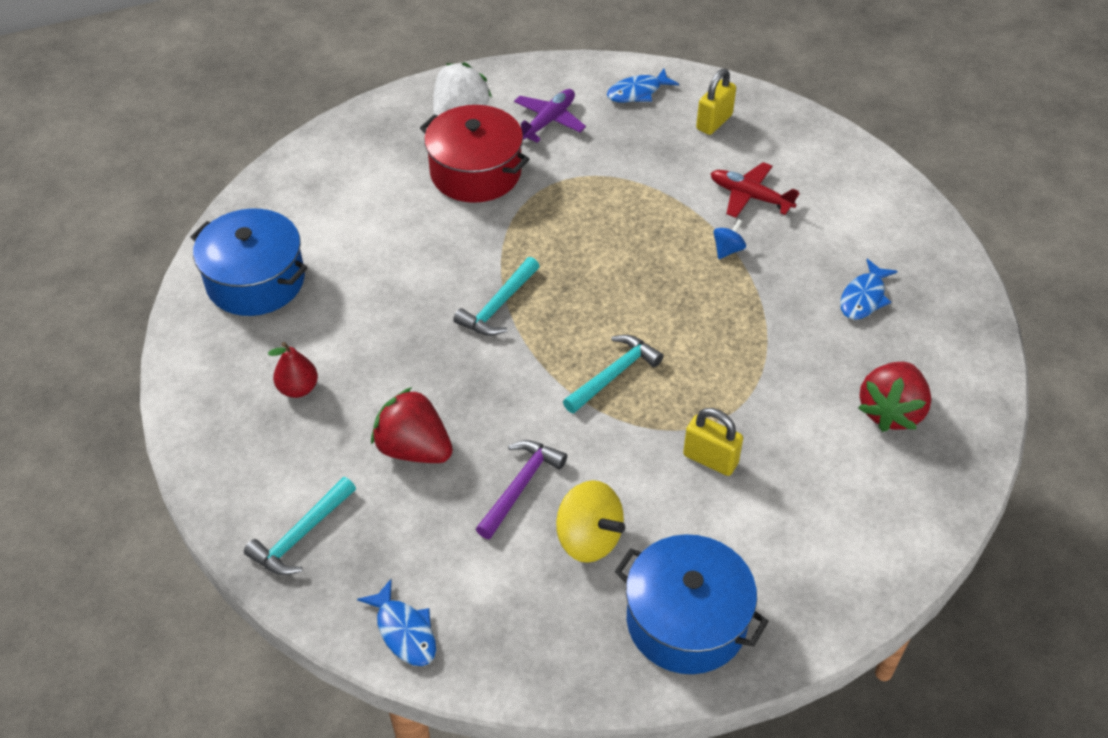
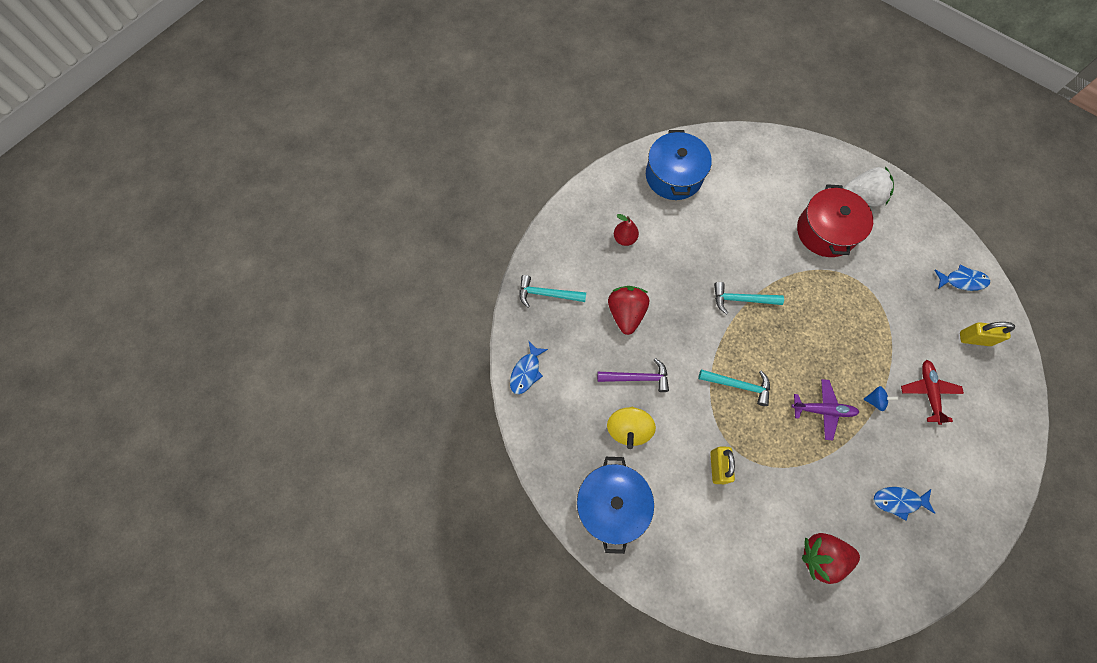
camera: 60 degrees right, 20 degrees up
purple plane [514,89,586,143] -> purple plane moved to [791,379,859,441]
blue fish [607,69,679,102] -> blue fish turned 150 degrees clockwise [935,265,990,291]

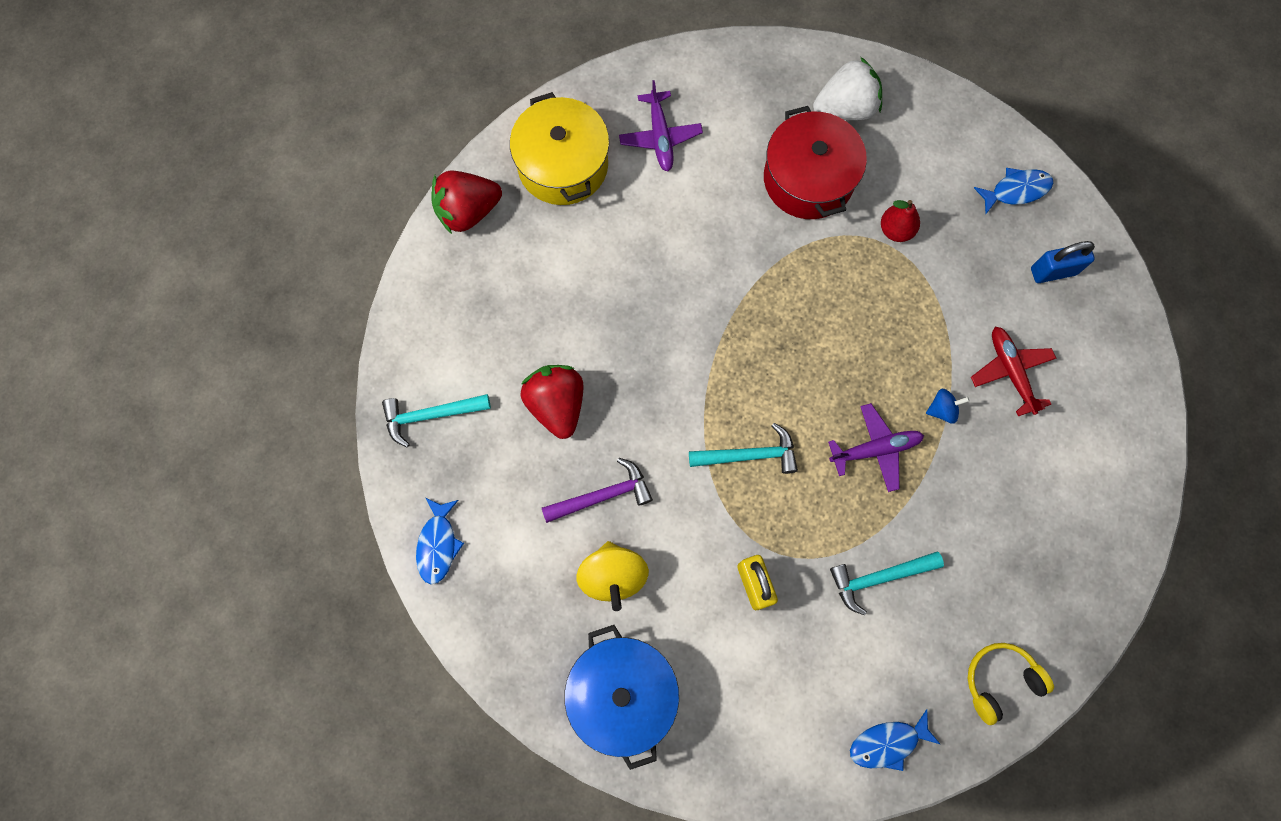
camera: 20 degrees left, 5 degrees up
red pear [614,214,639,246] -> red pear moved to [881,200,920,242]
blue pot [646,130,712,200] -> yellow pot [510,92,609,205]
turquoise hammer [714,282,784,314] -> turquoise hammer moved to [830,552,944,615]
red strawberry [802,533,860,584] -> red strawberry moved to [431,171,502,234]
blue fish [874,487,935,521] -> blue fish moved to [850,709,940,771]
yellow padlock [960,322,1015,346] -> blue padlock [1031,241,1095,283]
none -> purple plane [619,80,703,171]
none -> yellow headphones [968,643,1054,725]

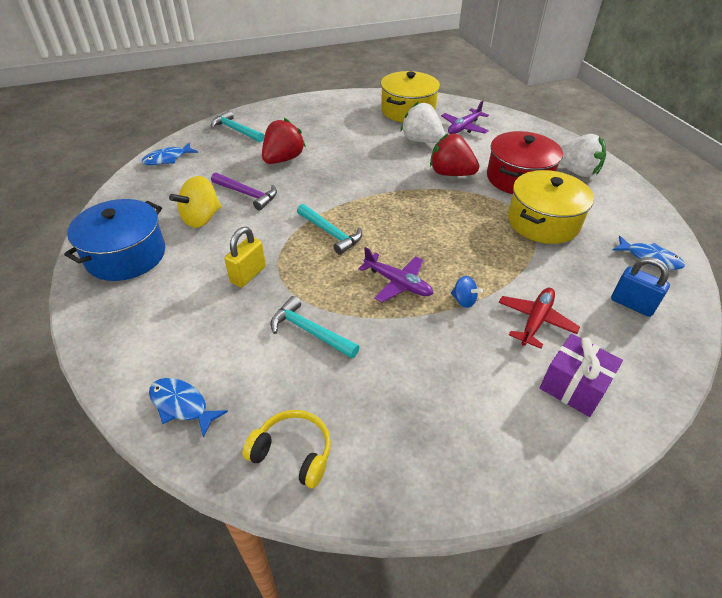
camera: 50 degrees right, 30 degrees down
red strawberry [431,171,502,234] -> red strawberry moved to [430,134,479,176]
red pear [881,200,920,242] -> yellow pot [508,170,594,244]
none -> white strawberry [401,101,445,143]
none -> purple gift [540,334,623,417]

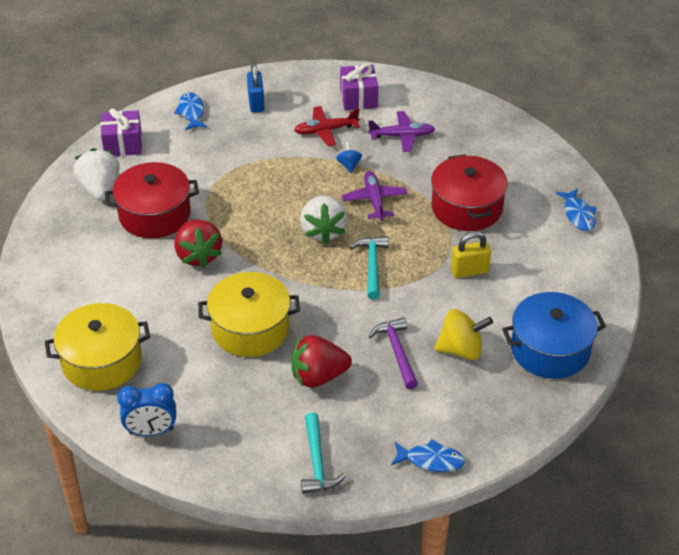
camera: 135 degrees left, 0 degrees up
yellow headphones [242,410,331,488] -> none
turquoise hammer [271,296,360,358] -> red pot [431,154,508,231]
white strawberry [401,101,445,143] -> white strawberry moved to [300,196,348,244]
purple plane [441,101,489,134] -> purple plane moved to [368,111,435,152]
yellow pot [508,170,594,244] -> yellow pot moved to [198,272,300,357]
none -> purple gift [101,108,142,156]
none -> blue clock [117,383,176,436]

